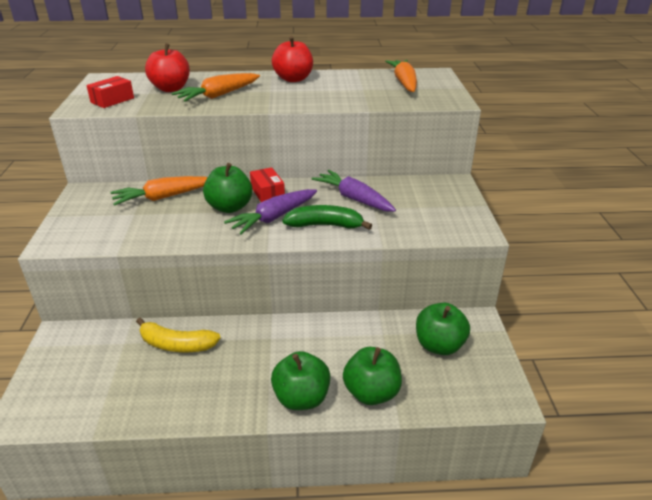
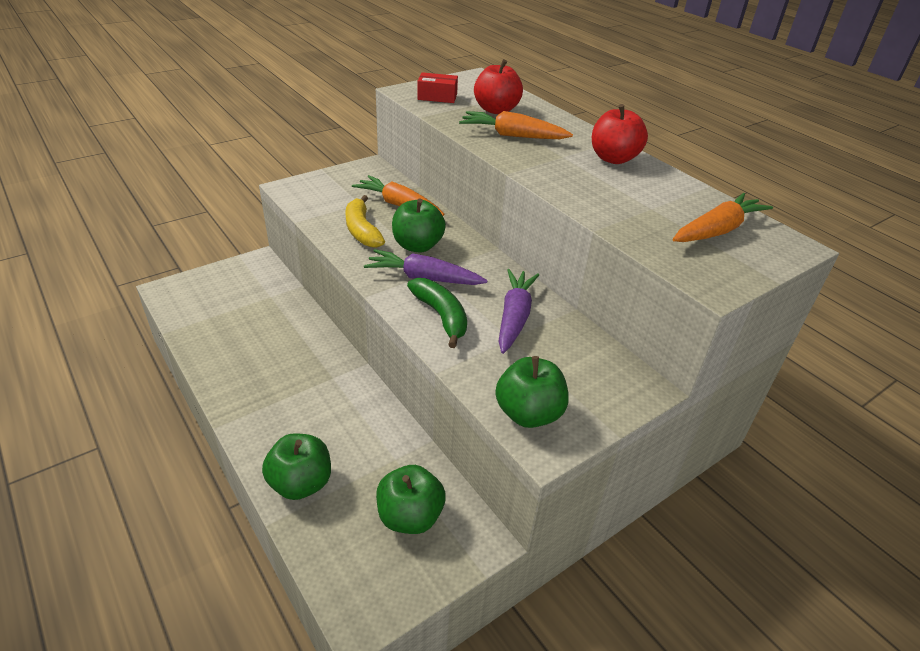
camera: 55 degrees right, 5 degrees up
yellow banana [136,318,221,352] -> yellow banana moved to [345,195,385,248]
red box [250,167,285,202] -> none
green apple [271,351,331,410] -> green apple moved to [495,356,569,428]

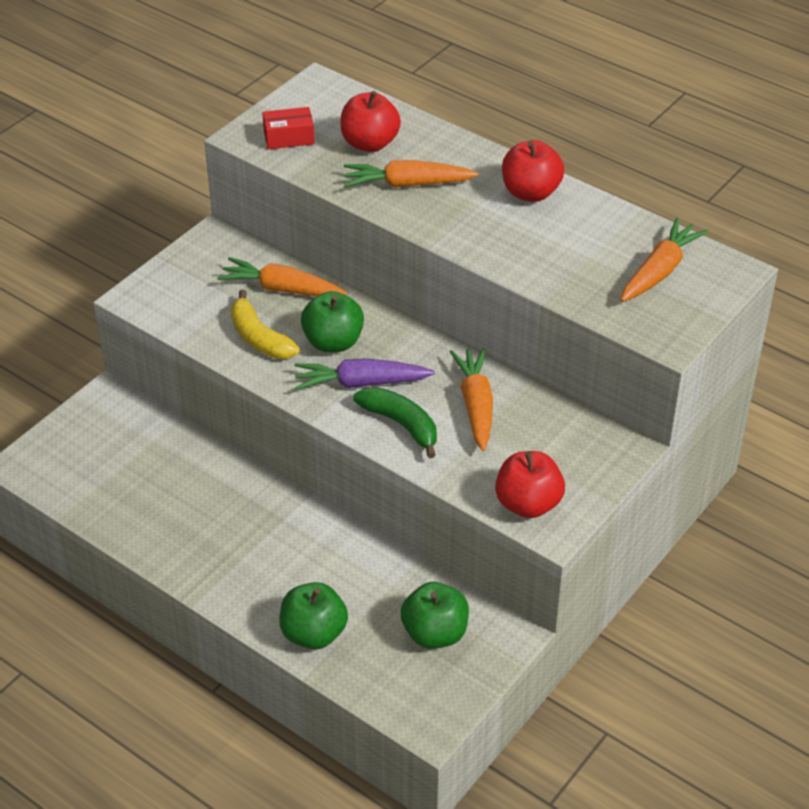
camera: 15 degrees left, 5 degrees up
green apple [495,356,569,428] -> red apple [495,451,565,518]
purple carrot [498,269,539,354] -> orange carrot [450,348,493,451]

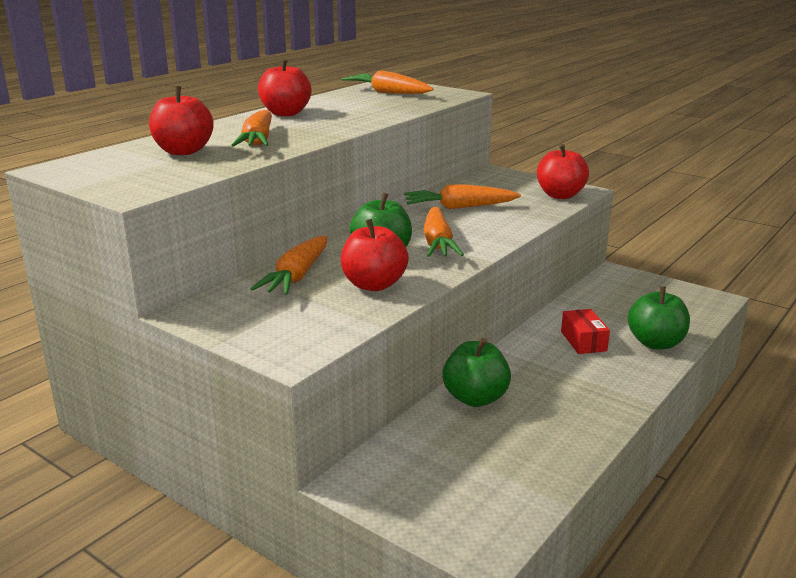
camera: 90 degrees left, 20 degrees down
yellow banana [231,290,300,359] -> red apple [341,219,409,291]
red box [263,107,315,149] -> red box moved to [561,309,610,354]
purple carrot [295,358,435,390] -> orange carrot [423,207,464,257]
green banana [353,387,437,458] -> none
green apple [401,582,469,649] -> green apple moved to [443,338,511,407]

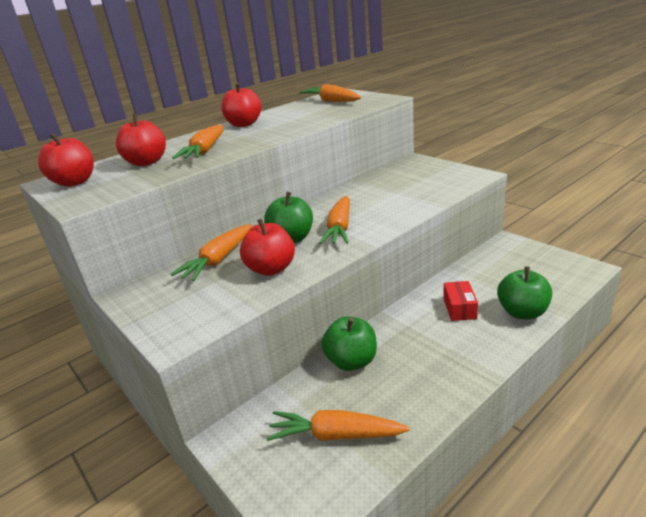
camera: 15 degrees right, 5 degrees up
orange carrot [404,184,521,209] -> orange carrot moved to [267,410,410,441]
red apple [537,144,589,199] -> red apple moved to [38,133,94,187]

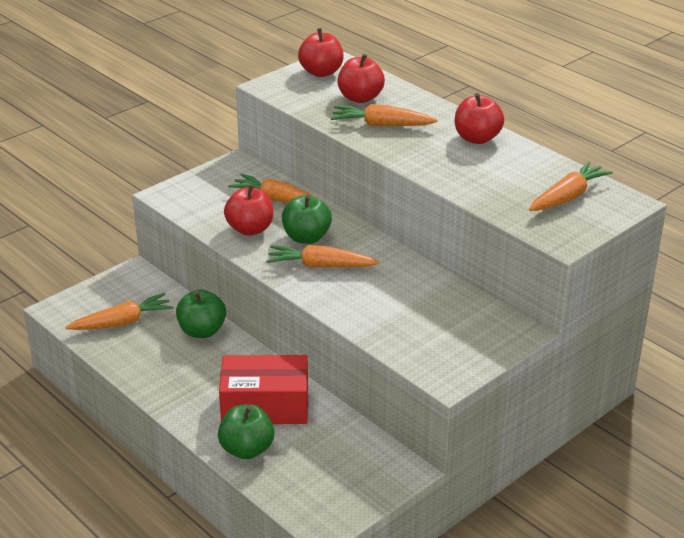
camera: 85 degrees right, 5 degrees up
orange carrot [267,410,410,441] -> orange carrot turned 60 degrees clockwise [65,293,174,330]
red box [443,281,478,321] -> red box [219,355,308,424], size x2.01

